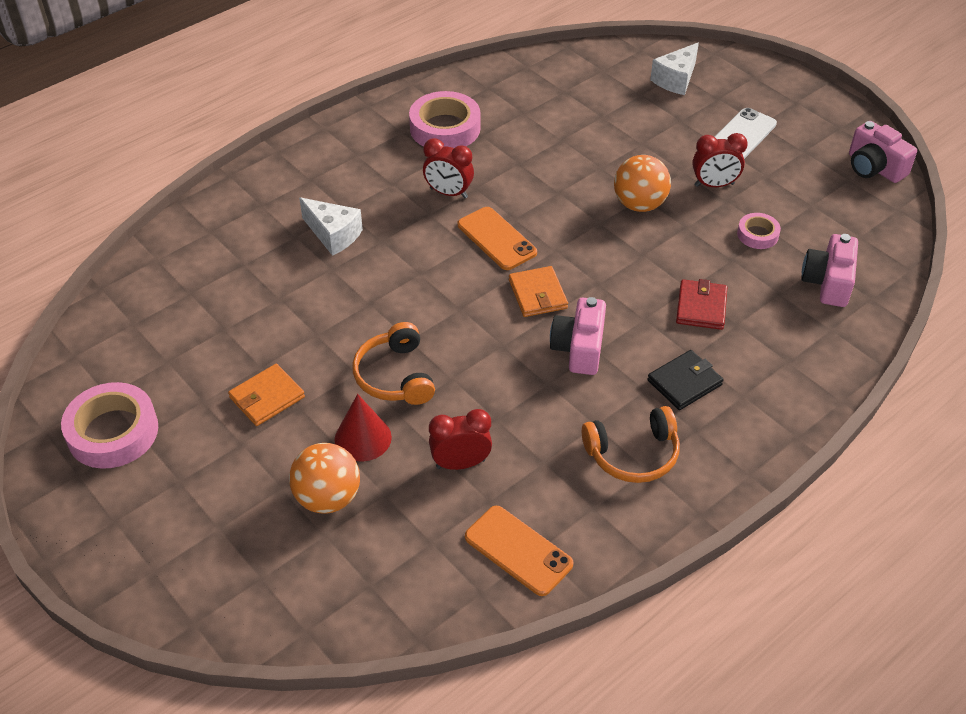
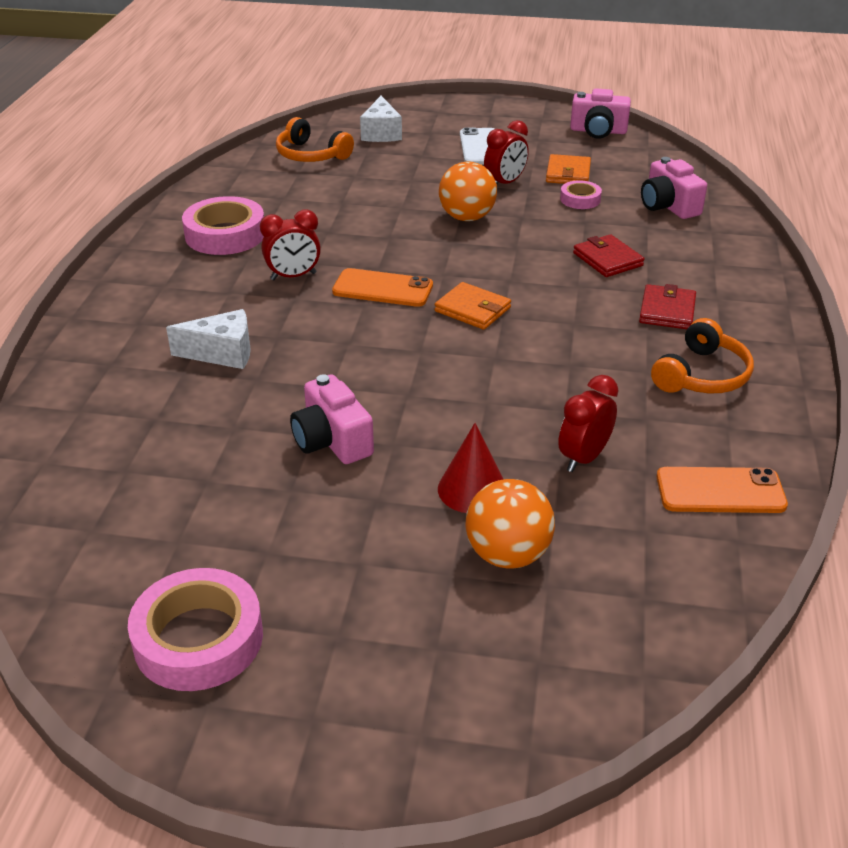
camera: 40 degrees left, 10 degrees down
orange wallet [228,364,305,426] -> orange wallet moved to [546,154,591,184]
orange headphones [352,322,435,405] -> orange headphones moved to [276,117,354,162]
pink camera [550,297,606,375] -> pink camera moved to [290,374,374,464]
black wallet [647,350,723,410] -> red wallet [639,284,696,329]

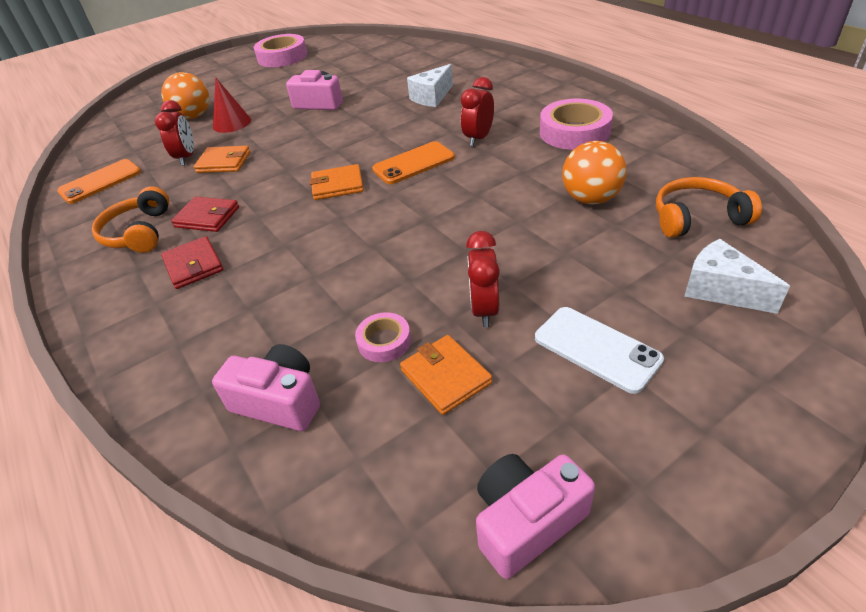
camera: 140 degrees right, 5 degrees up
orange ball [439,161,497,221] -> orange ball moved to [562,141,627,204]
red wallet [573,234,645,277] -> red wallet moved to [171,197,239,232]
none -> orange wallet [194,146,250,173]

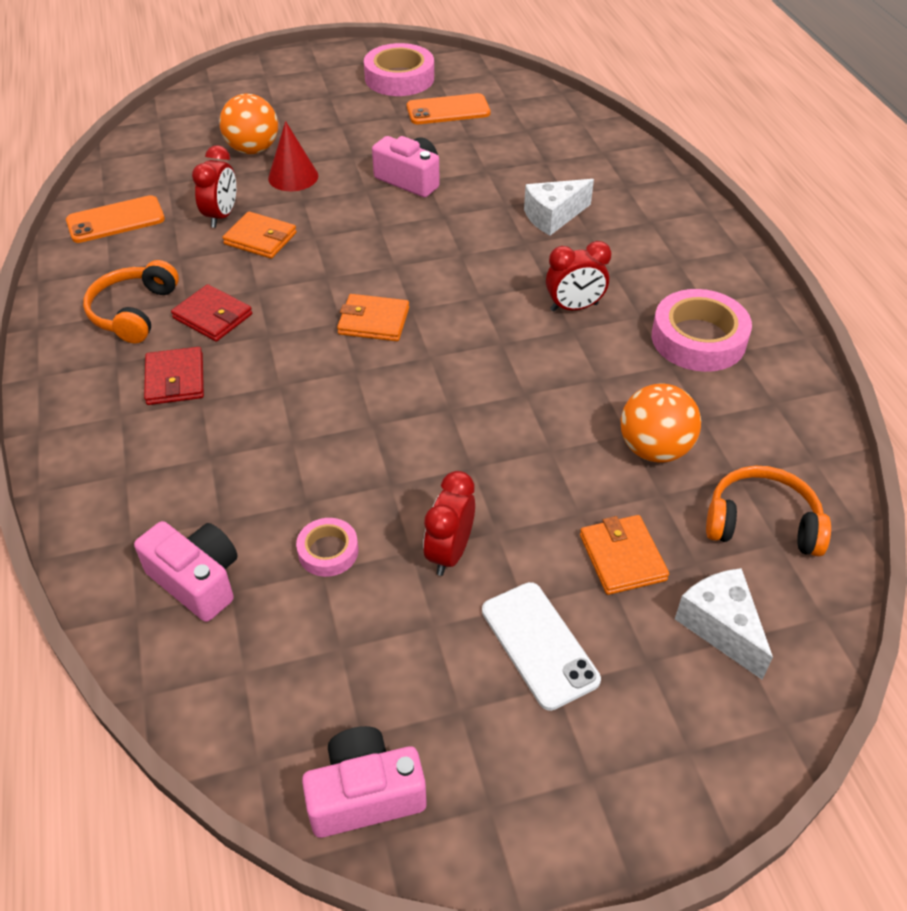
camera: 15 degrees right, 5 degrees up
orange phone [372,141,455,184] -> orange phone moved to [407,93,490,124]
orange wallet [400,335,492,415] -> orange wallet moved to [580,515,669,595]
red clock [461,77,494,147] -> red clock turned 150 degrees counterclockwise [546,241,611,312]

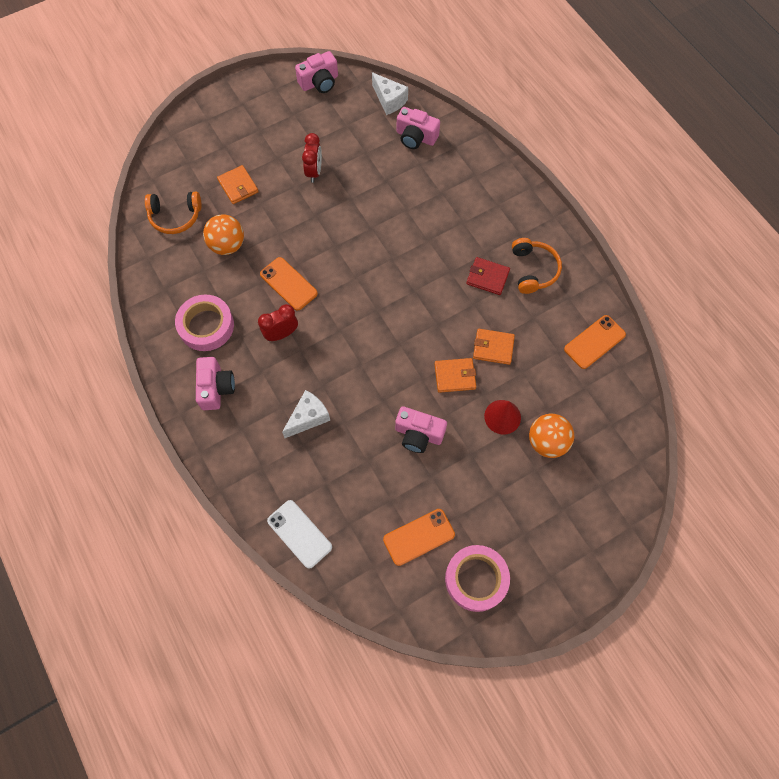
camera: 165 degrees right, 20 degrees up
red wallet [144,347,204,405] -> none
red clock [192,145,236,228] -> none
pink tape [296,518,358,577] -> none
orange wallet [337,294,409,341] -> orange wallet moved to [434,358,476,393]
white phone [482,582,601,711] -> white phone moved to [267,500,332,569]
white cheese [675,568,773,680] -> white cheese moved to [372,72,408,115]
none -> pink camera [196,357,235,410]
none -> orange phone [260,257,318,311]

